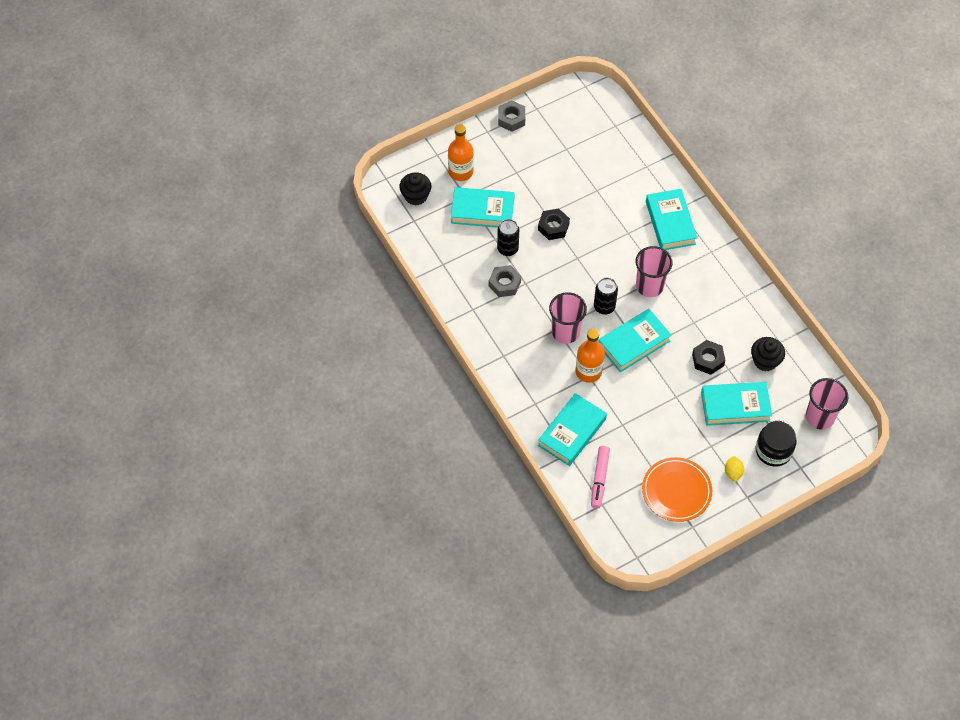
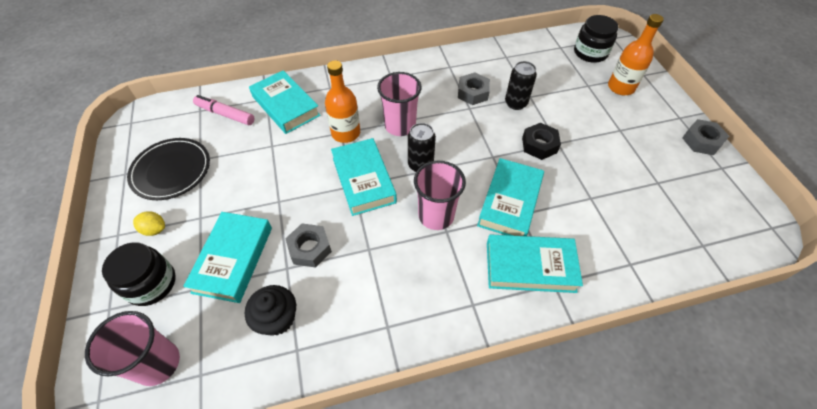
camera: 105 degrees right, 5 degrees down
black cupcake [399,173,432,205] -> black jar [574,15,618,63]
turquoise book [451,187,515,228] -> turquoise book moved to [477,158,544,236]
orange plate [642,457,712,522] -> black plate [127,138,210,200]
black nut [692,340,726,375] -> grey nut [285,223,332,268]

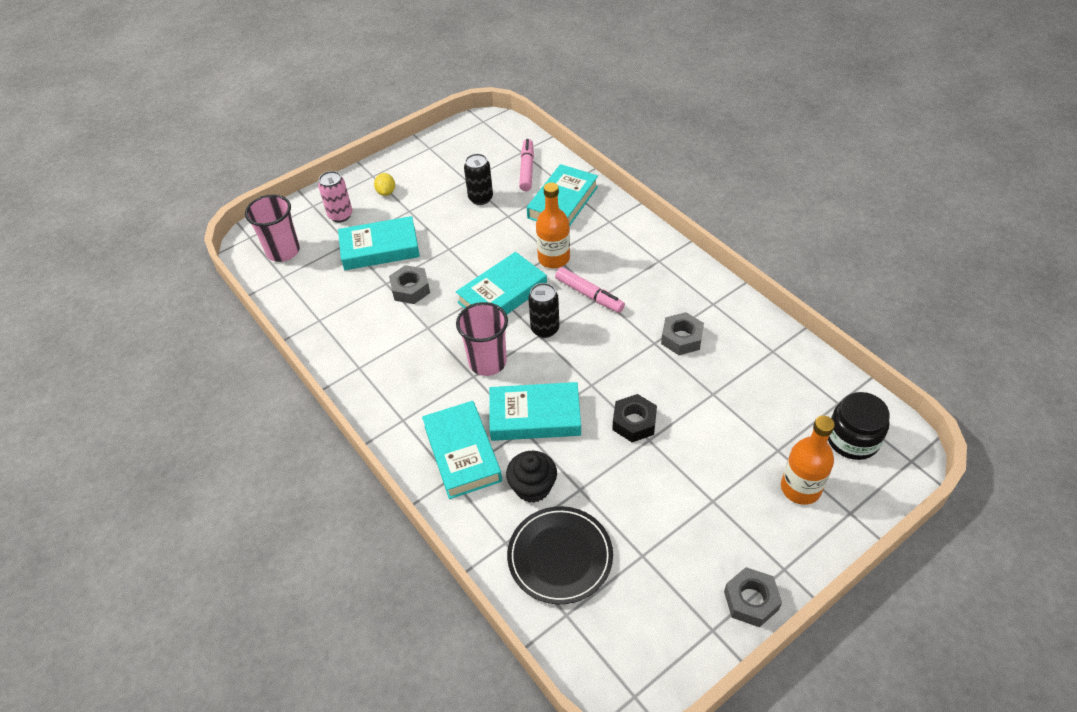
camera: 70 degrees right, 5 degrees down
black jar [102,242,176,306] -> pink can [318,171,352,223]
black plate [127,138,210,200] -> black plate moved to [507,506,613,604]
black cupcake [245,285,296,336] -> black cupcake moved to [506,451,557,503]
pink cup [377,72,422,136] -> pink marker [555,267,625,313]
black can [505,61,537,110] -> black can moved to [464,154,493,205]

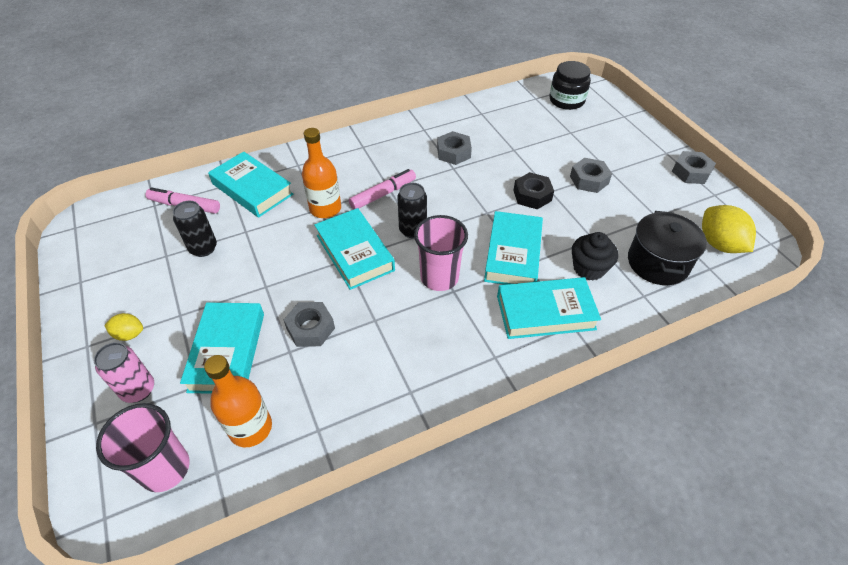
camera: 80 degrees left, 0 degrees up
black plate [507,506,613,604] -> black pot [628,211,707,285]
orange bottle [781,416,835,505] -> orange bottle moved to [204,355,272,447]
none -> grey nut [570,158,612,193]
none -> yellow lemon [702,205,756,253]

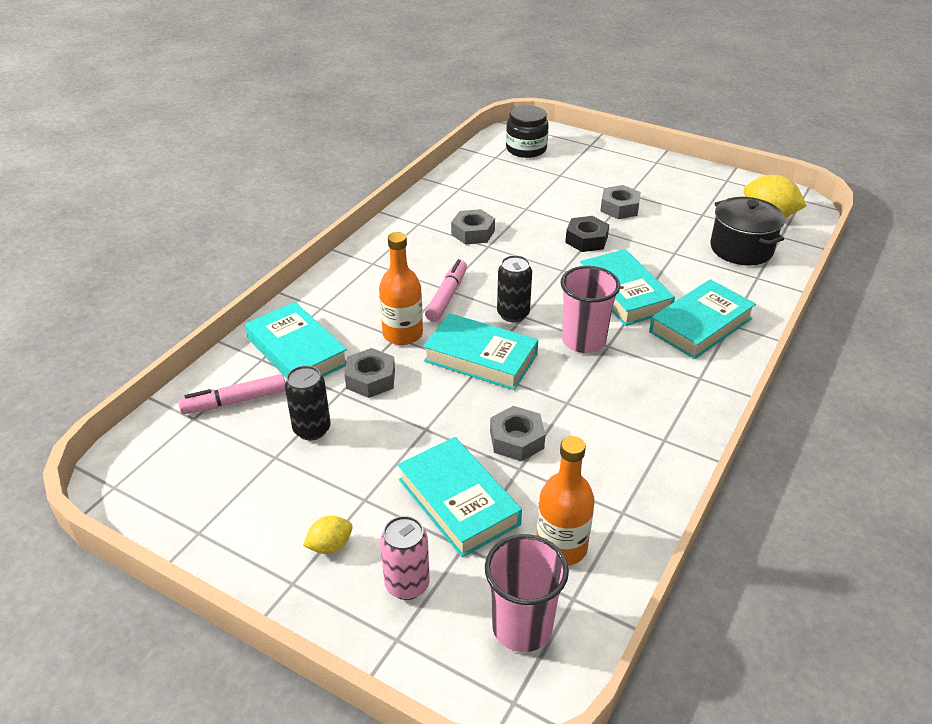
camera: 35 degrees left, 10 degrees down
turquoise book [208,152,293,218] -> turquoise book turned 45 degrees clockwise [245,302,347,378]
black cupcake [572,232,618,281] -> none
grey nut [672,151,716,184] -> grey nut moved to [345,348,395,398]

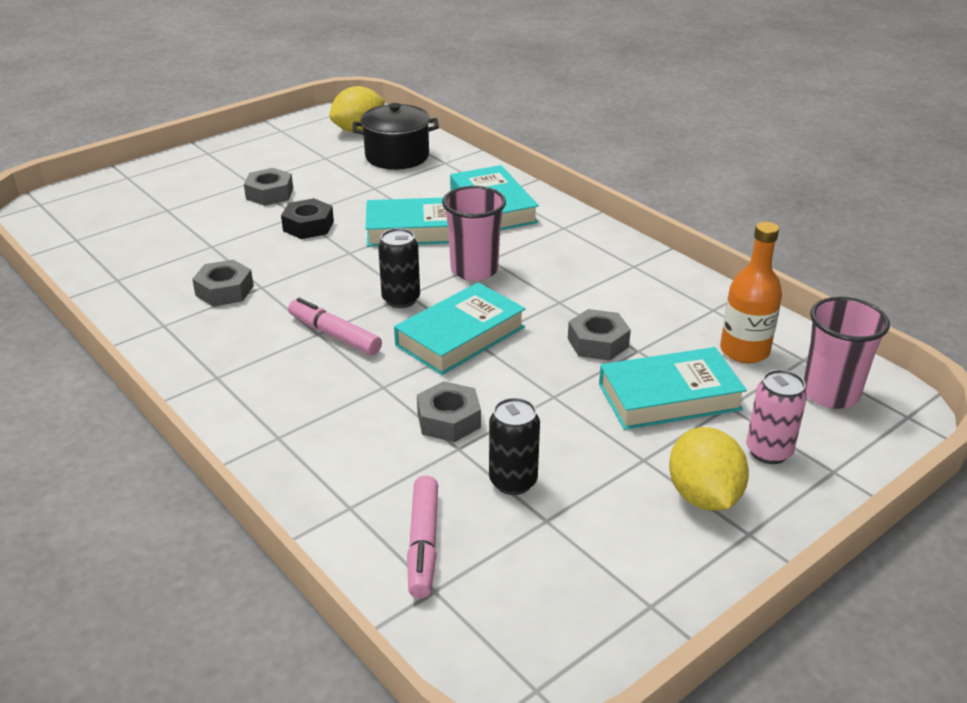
camera: 70 degrees left, 5 degrees down
turquoise book [245,302,347,378] -> none
yellow lemon [303,516,353,554] -> yellow lemon [669,427,749,511], size x1.82
orange bottle [379,232,423,345] -> none
black jar [506,105,549,158] -> none

